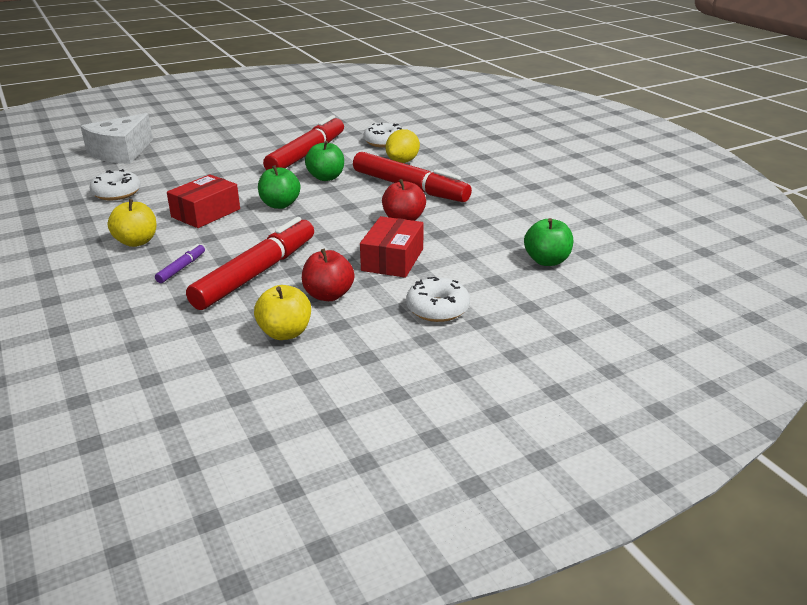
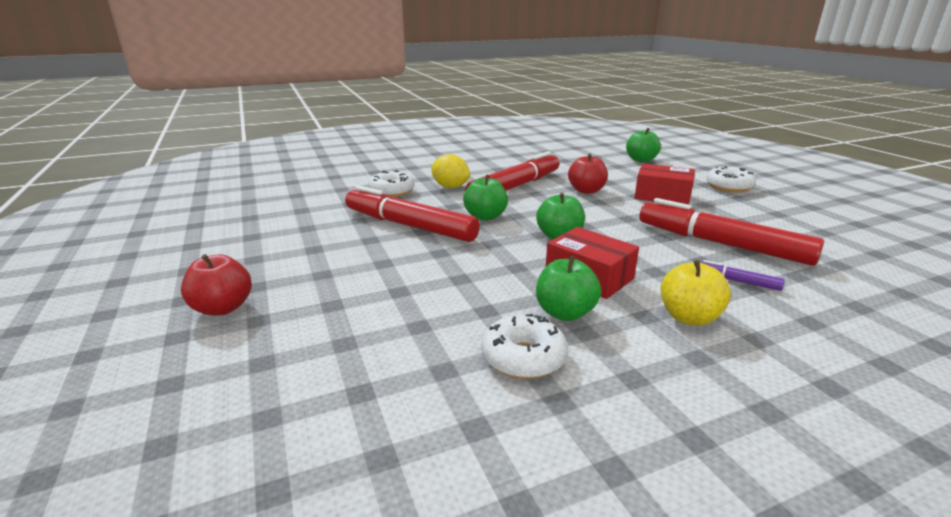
camera: 85 degrees left, 5 degrees down
white cheese [80,113,153,164] -> none
yellow apple [254,285,311,340] -> none
red apple [302,249,354,301] -> red apple moved to [181,254,252,316]
none -> green apple [536,256,601,321]

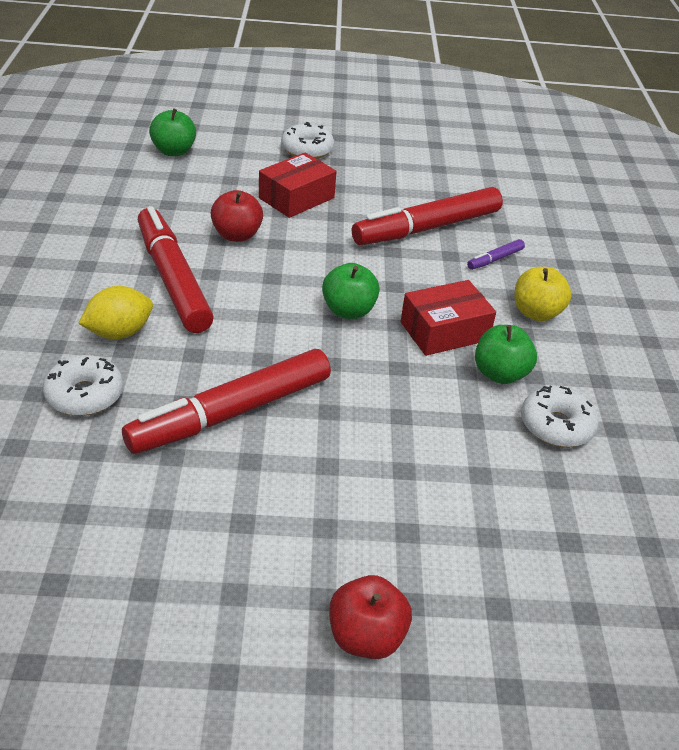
camera: 70 degrees left, 15 degrees up
green apple [463,174,508,221] -> none

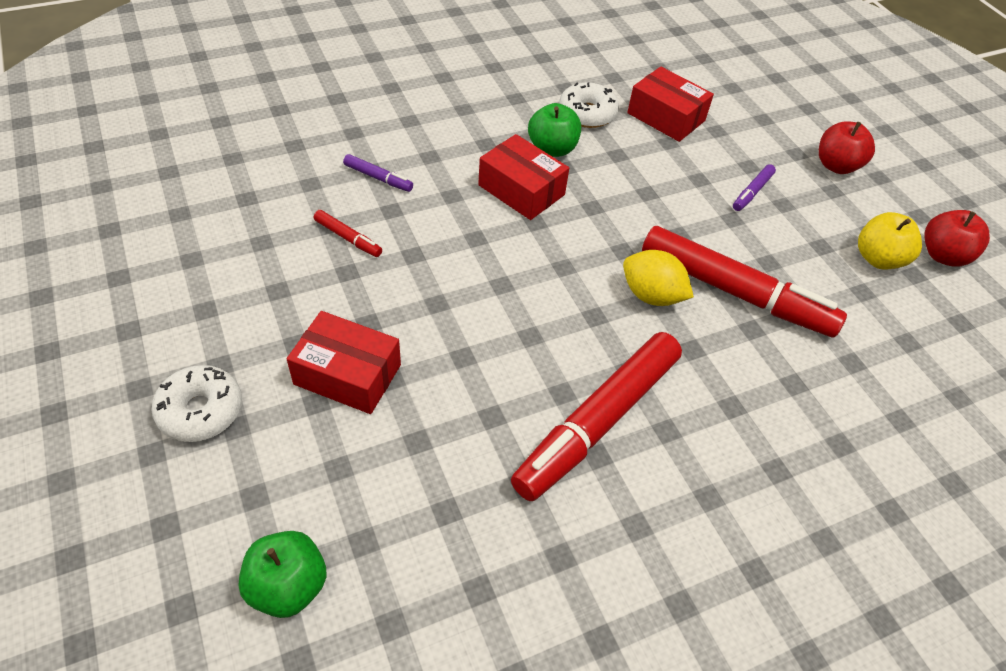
camera: 115 degrees left, 10 degrees up
white donut [43,355,123,416] -> none
yellow lemon [78,286,153,339] -> yellow lemon moved to [623,250,694,306]
red apple [211,190,263,242] -> red apple moved to [924,210,990,267]
green apple [322,263,380,319] -> none
red marker [352,187,503,245] -> red marker [314,210,382,257], size x0.41
yellow apple [514,267,572,322] -> yellow apple moved to [858,212,922,270]
none -> red box [627,67,714,142]
none -> purple marker [733,164,776,211]

